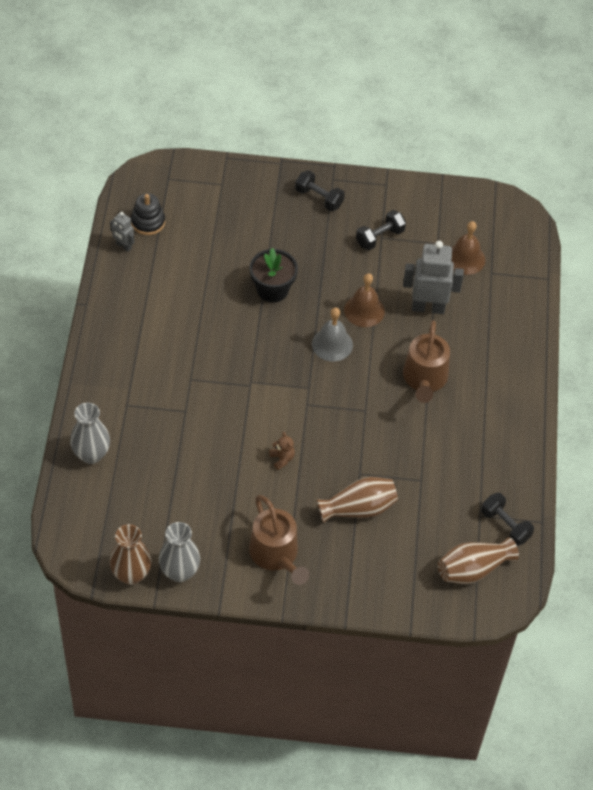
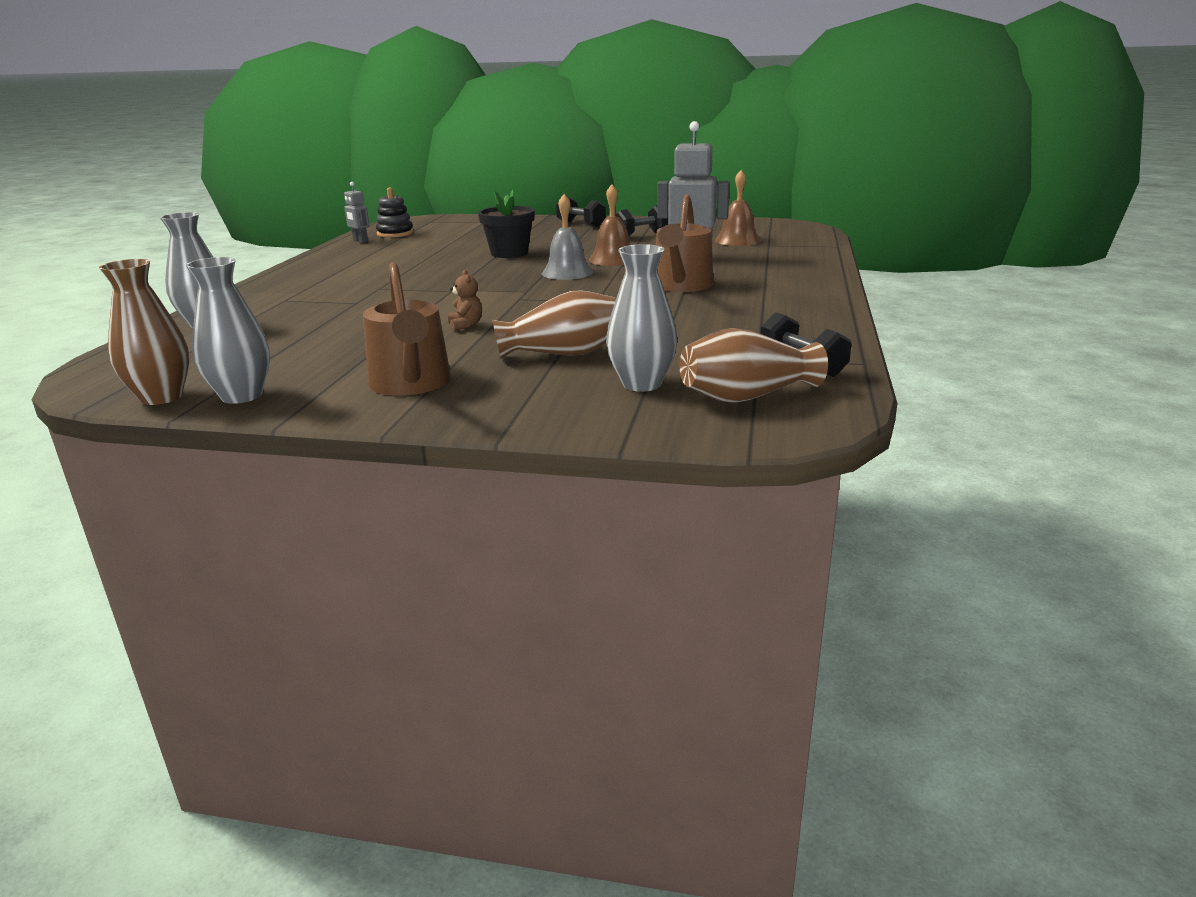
camera: 10 degrees right, 30 degrees down
none -> grey vase [606,244,678,392]

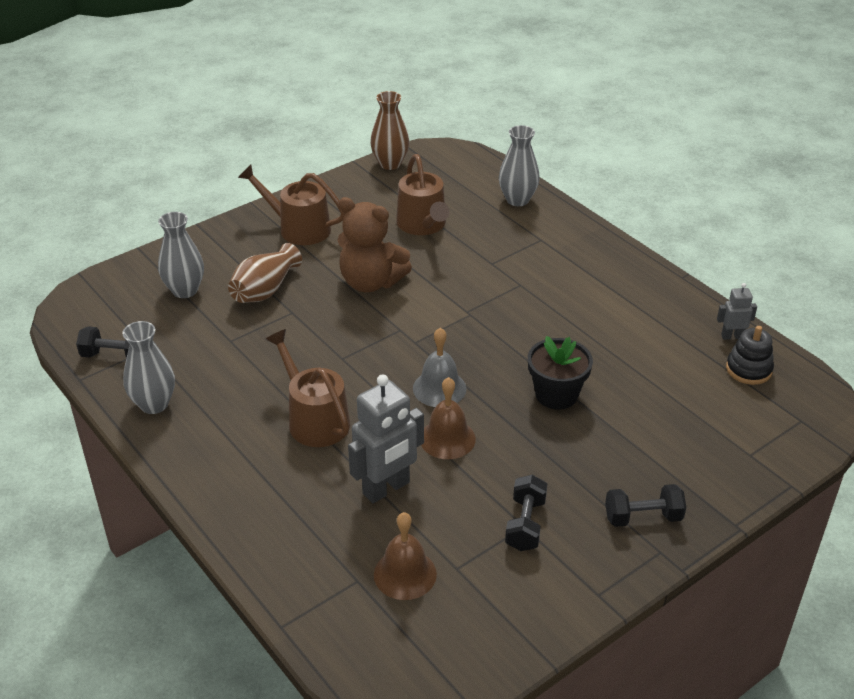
camera: 130 degrees right, 15 degrees up
grey vase [186,257,270,404] -> grey vase moved to [122,321,175,414]
brown teddy bear [448,270,482,331] -> brown teddy bear [338,197,412,292], size x2.47
brown vase [680,328,828,403] -> none
none -> brown watering can [396,154,449,235]

